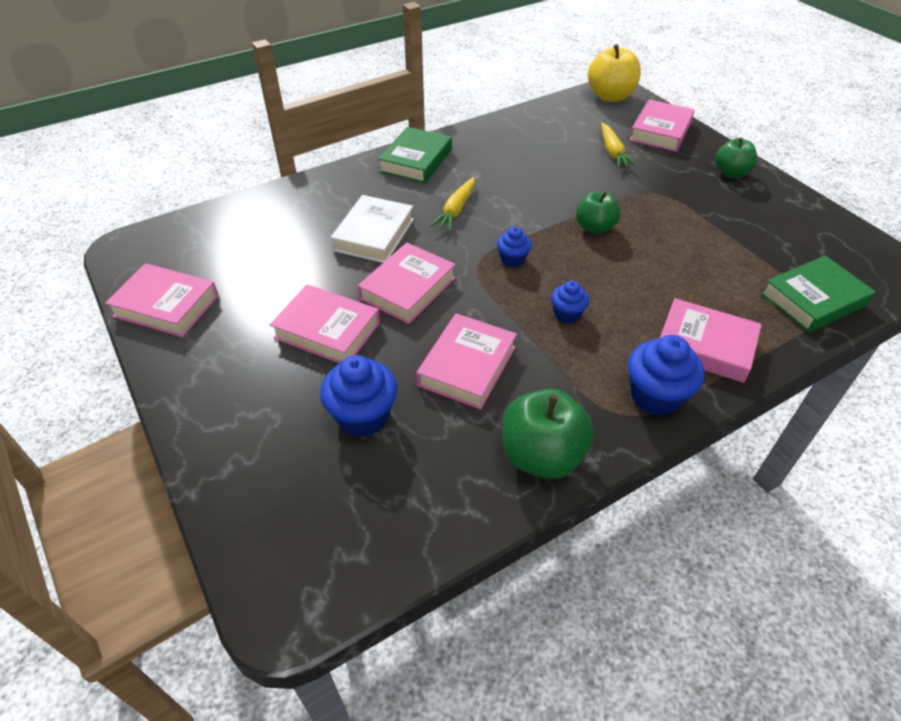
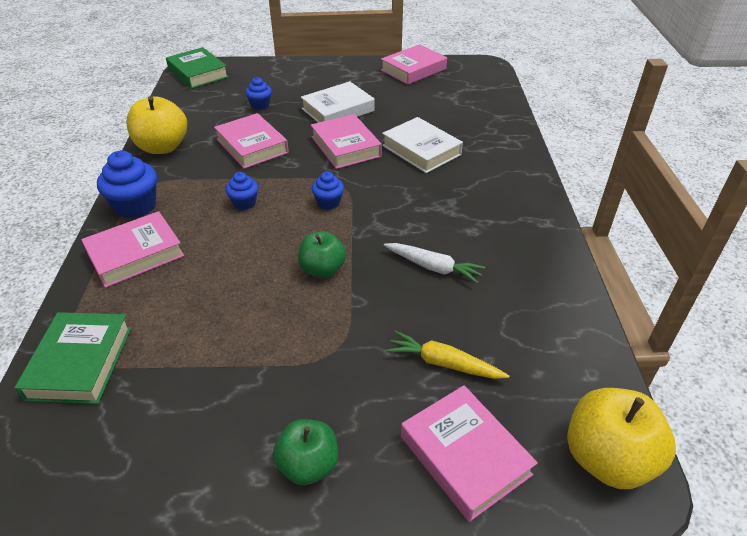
camera: 120 degrees right, 5 degrees down
pink book [270,284,380,363] -> white book [301,81,375,123]
blue cupcake [320,355,397,437] -> blue cupcake [245,77,272,110], size x0.58
green book [378,127,452,183] -> green book moved to [166,47,229,89]
yellow carrot [430,177,475,231] -> none
green apple [502,389,594,479] -> yellow apple [126,96,187,154]
none -> white carrot [384,243,485,283]

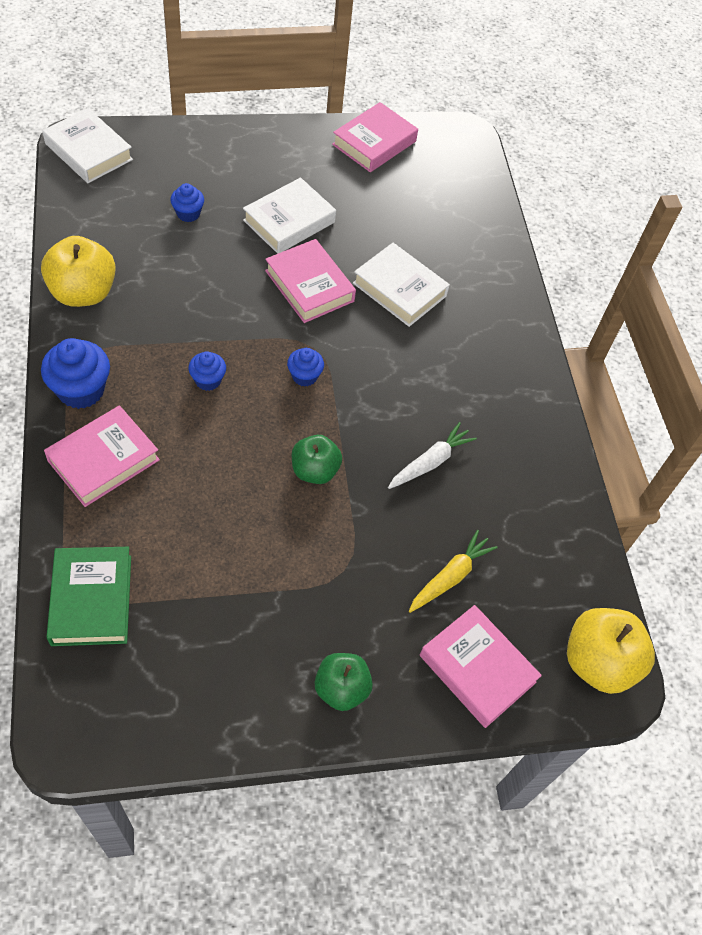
camera: 15 degrees left, 15 degrees up
green book [166,47,229,89] -> white book [42,108,133,183]
pink book [214,113,289,169] -> none
white carrot [384,243,485,283] -> white carrot turned 60 degrees counterclockwise [388,422,477,489]
yellow carrot [386,331,509,379] -> yellow carrot turned 120 degrees clockwise [409,530,498,613]

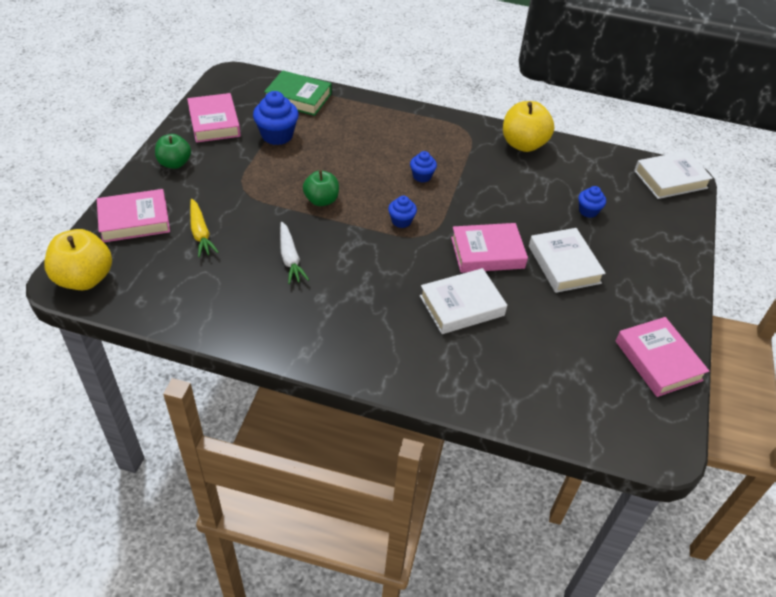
camera: 120 degrees right, 10 degrees down
blue cupcake [41,338,110,409] -> blue cupcake moved to [253,91,299,145]
pink book [44,405,160,507] -> pink book moved to [187,93,241,143]

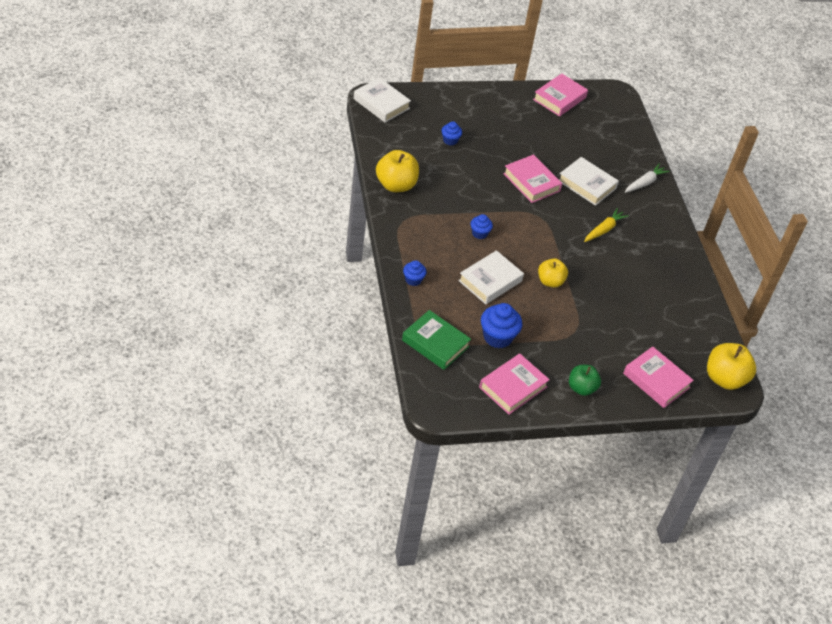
camera: 120 degrees left, 0 degrees up
yellow carrot [190,199,219,257] -> yellow carrot moved to [584,208,628,242]
green book [264,70,332,116] -> green book turned 45 degrees counterclockwise [402,310,471,370]
white carrot [280,222,309,284] -> white carrot moved to [625,164,670,193]
green apple [303,170,339,206] -> yellow apple [538,258,568,288]
blue cupcake [388,196,417,228] -> blue cupcake moved to [403,260,427,286]
white book [529,228,606,293] -> white book moved to [458,250,524,304]

